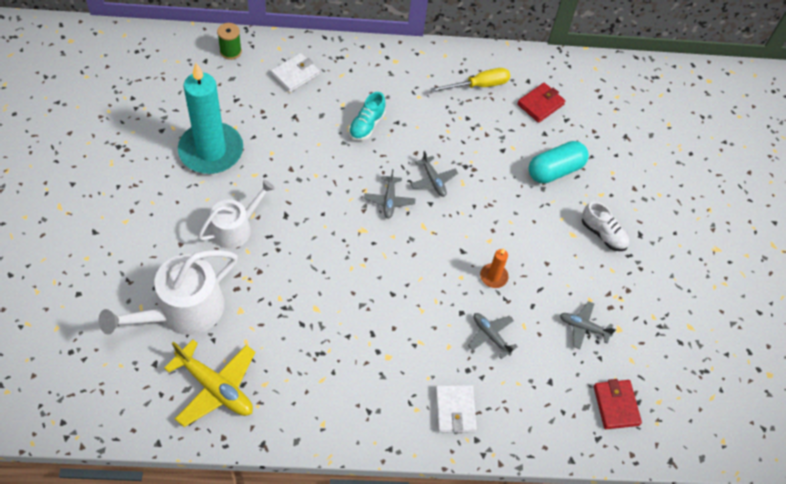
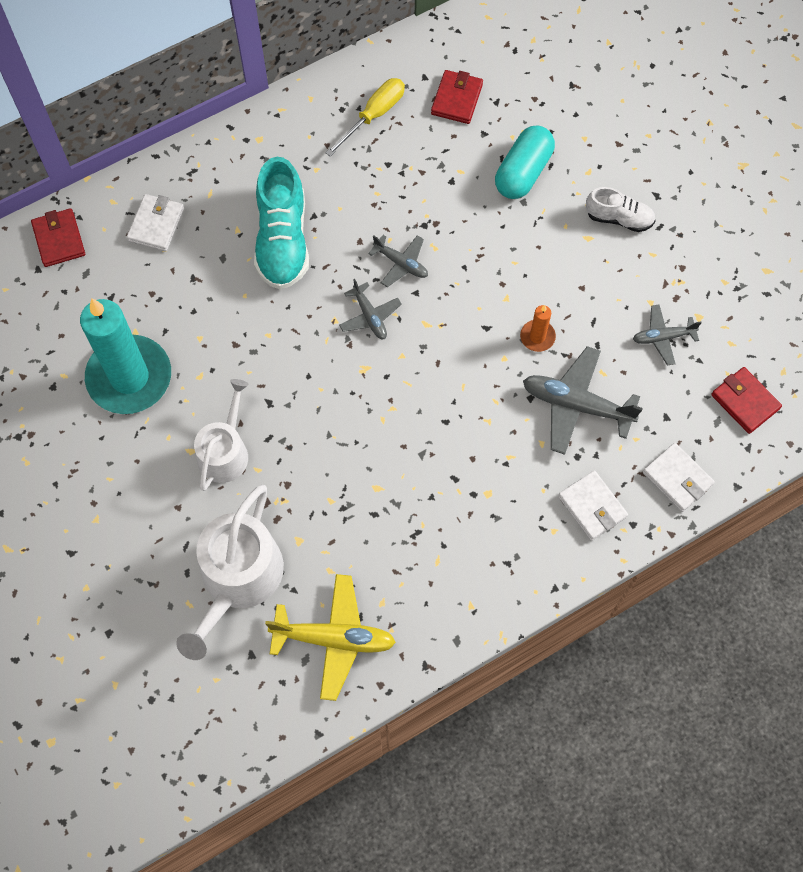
camera: 25 degrees left, 10 degrees up
green spool [217,23,242,60] -> red wallet [31,208,85,267]
turquoise shoe [349,92,386,141] -> turquoise shoe [254,157,309,290], size x1.76
grey plane [468,313,518,359] -> grey plane [523,346,643,455], size x1.75
none -> white wallet [643,443,715,512]

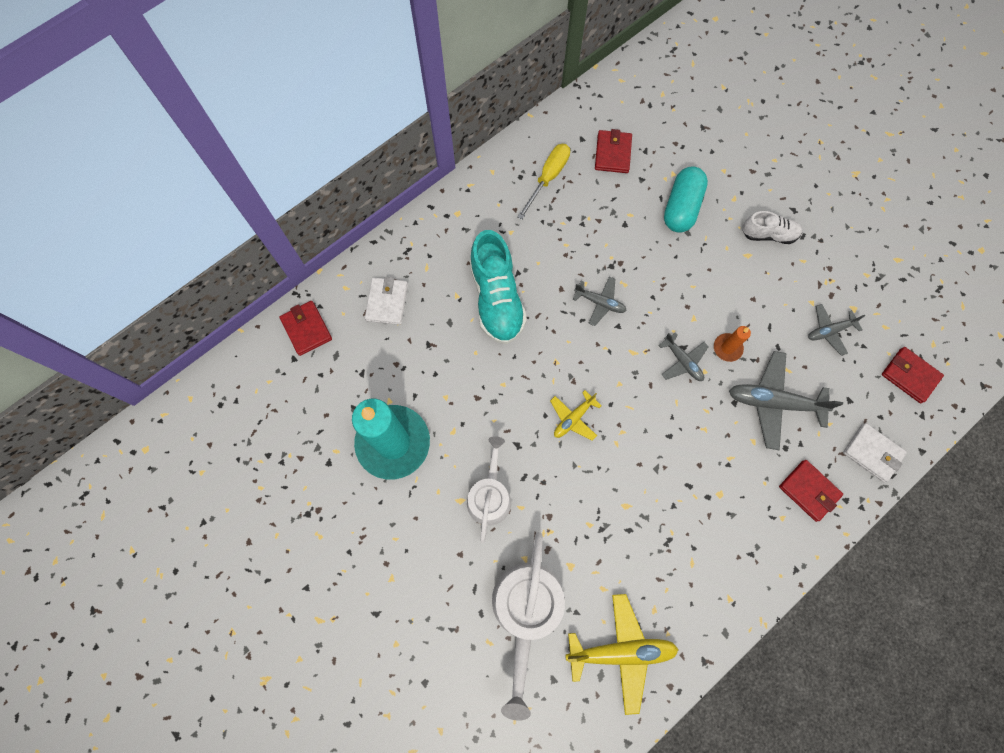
camera: 10 degrees left, 5 degrees up
grey plane [339,279,402,339] -> grey plane moved to [658,332,709,381]
white wallet [558,471,628,541] -> red wallet [779,460,843,522]
none -> yellow plane [550,390,602,441]

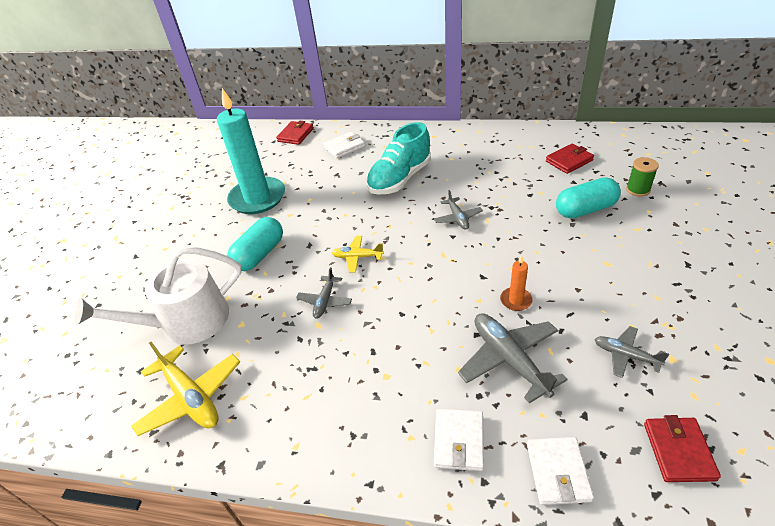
camera: 55 degrees right, 30 degrees down
white watering can [467,436,511,543] -> turquoise capsule [227,217,283,271]
yellow screwdriver [517,144,570,220] -> none
grey plane [658,332,709,381] -> grey plane moved to [296,267,352,319]
white shoe [742,211,802,244] -> none
red wallet [779,460,843,522] -> white wallet [434,409,484,471]
none -> green spool [626,157,659,197]

